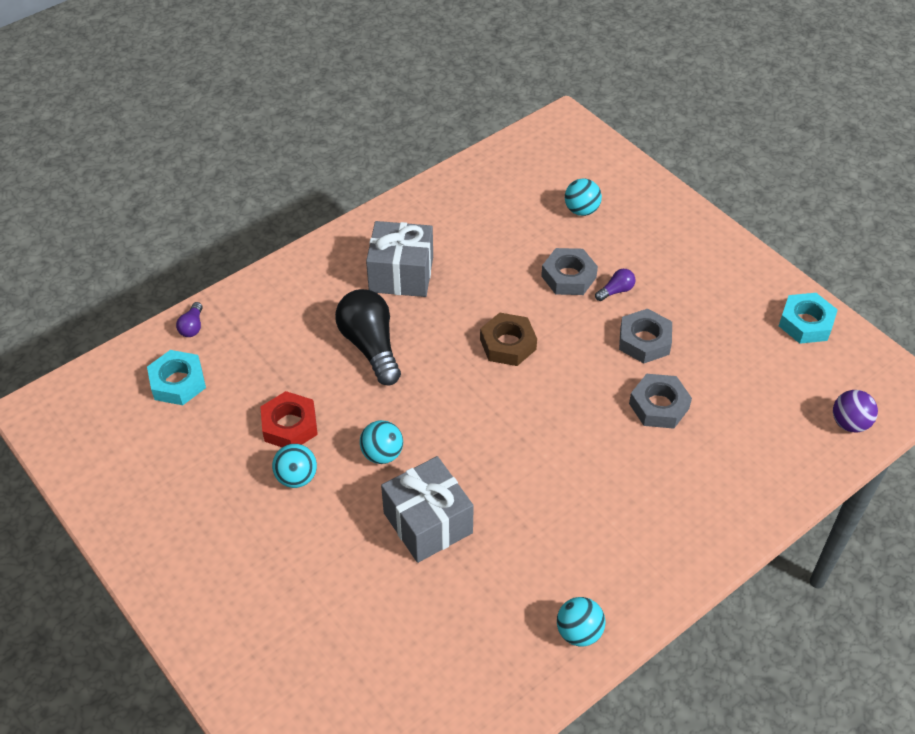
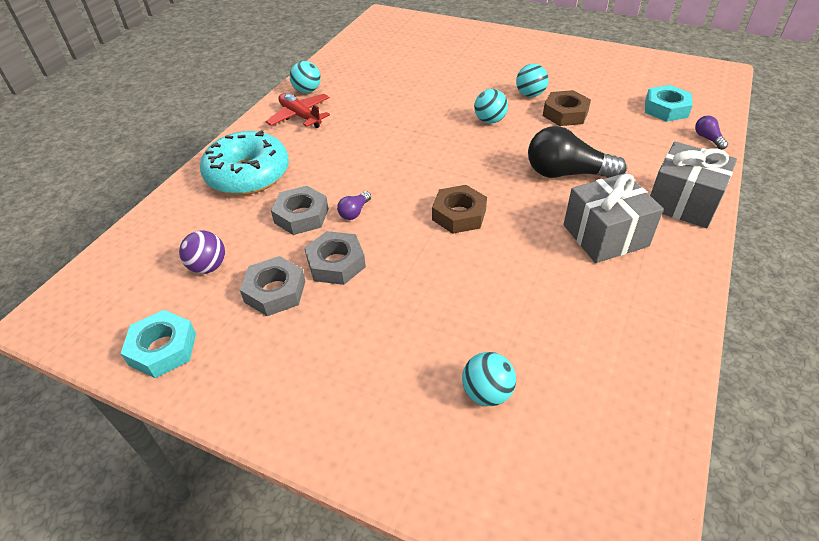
camera: 155 degrees right, 5 degrees down
red nut [260,391,318,447] -> brown nut [543,90,591,126]
black light bulb [335,289,401,386] -> black light bulb turned 150 degrees clockwise [528,126,627,178]
grey gift [381,456,474,563] -> grey gift moved to [650,142,737,228]
grey nut [541,248,598,295] -> grey nut moved to [240,256,305,316]
purple light bulb [595,269,635,301] -> purple light bulb moved to [337,191,371,220]
purple ball [833,390,878,433] -> purple ball moved to [179,230,225,274]
none -> turquoise donut [200,130,289,195]
none -> red plane [266,93,330,128]

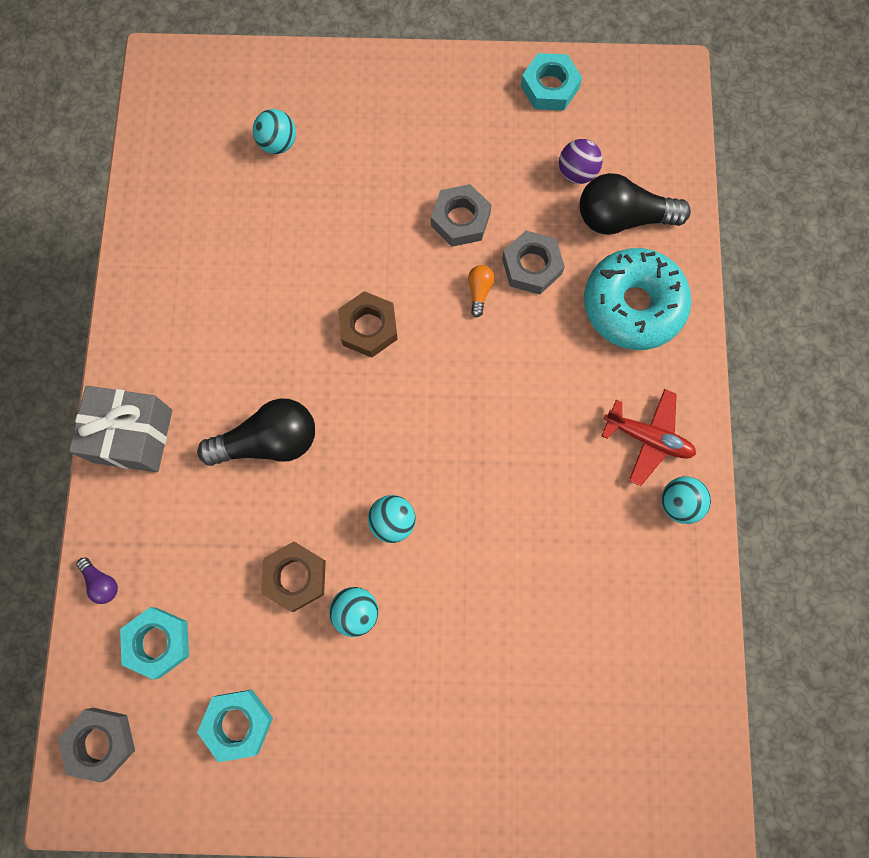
camera: 155 degrees right, 30 degrees up
grey nut [240,256,305,316] -> grey nut moved to [58,708,135,783]
purple light bulb [337,191,371,220] -> orange light bulb [468,265,495,317]
grey gift [563,173,664,263] -> none
none -> turquoise nut [197,690,273,762]
none -> black light bulb [580,173,691,235]

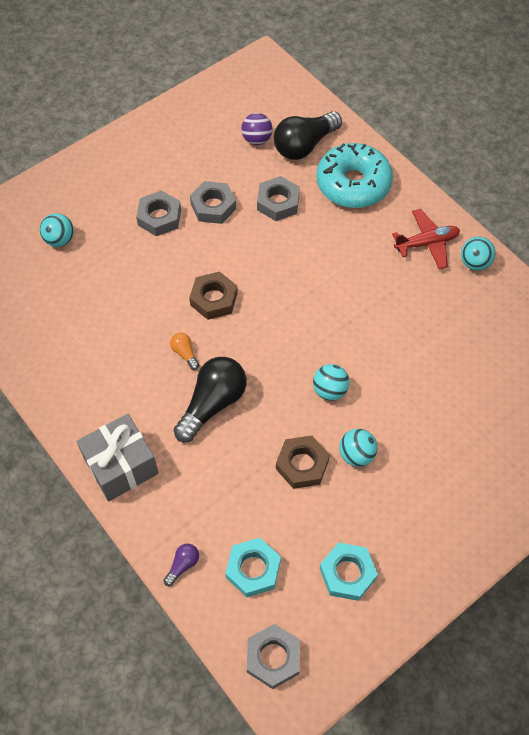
camera: 40 degrees left, 15 degrees down
purple light bulb [77,557,118,604] -> purple light bulb turned 60 degrees counterclockwise [164,544,199,586]
orange light bulb [468,265,495,317] -> orange light bulb moved to [170,333,199,370]
turquoise nut [521,53,582,111] -> none
none -> grey nut [136,190,181,236]

